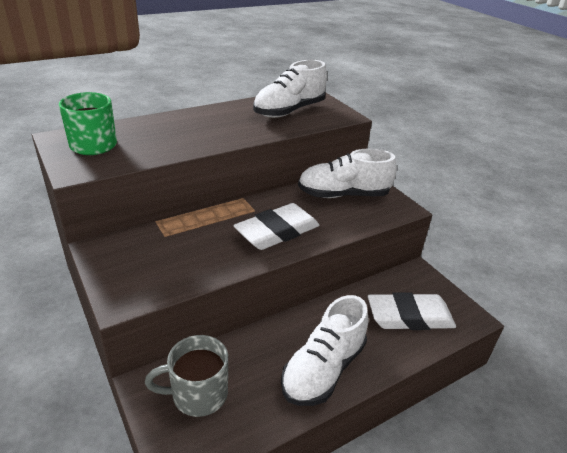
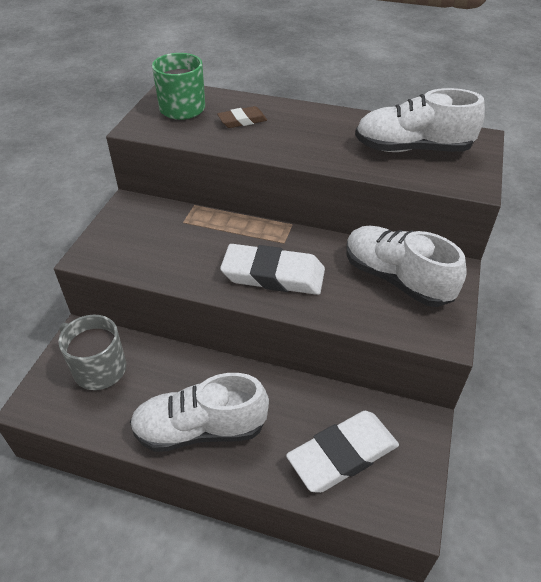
camera: 50 degrees right, 10 degrees up
white eraser [368,292,456,330] -> white eraser turned 75 degrees counterclockwise [286,411,399,493]
none -> brown eraser [217,106,267,128]

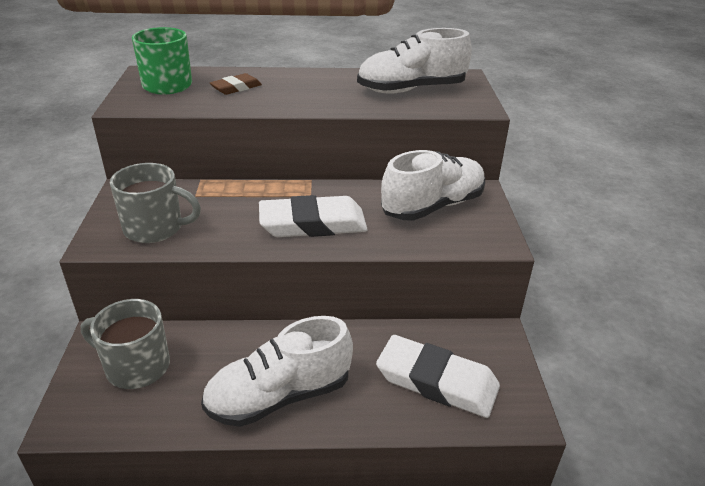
camera: 20 degrees left, 10 degrees down
white eraser [286,411,399,493] -> white eraser turned 75 degrees clockwise [376,335,500,418]
white shoe [346,226,467,307] -> white shoe turned 120 degrees clockwise [381,150,485,221]
none -> grey mug [110,163,201,243]

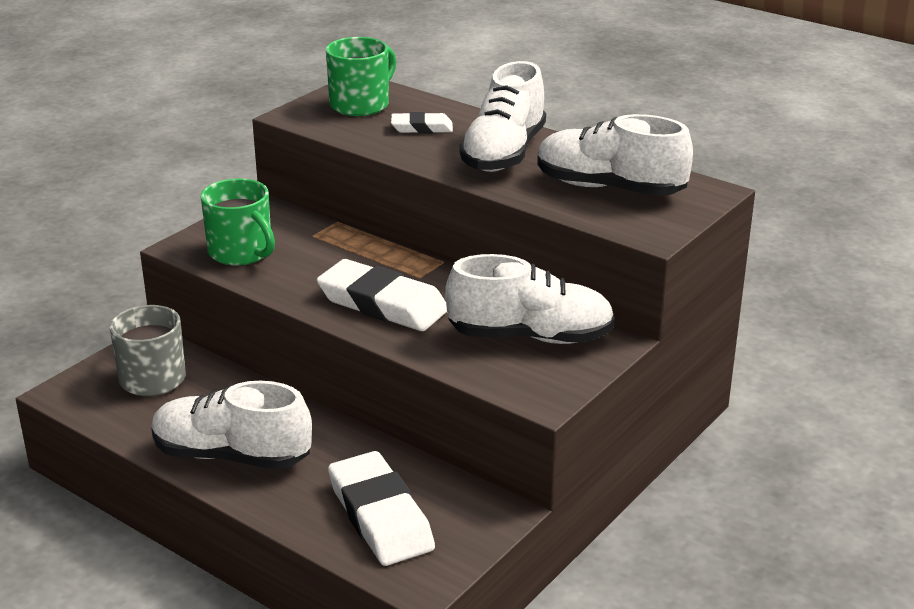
camera: 40 degrees right, 5 degrees down
grey mug [110,163,201,243] -> green mug [201,178,275,266]
brown eraser [210,73,262,95] -> white eraser [391,112,453,133]
none -> white shoe [459,61,546,172]

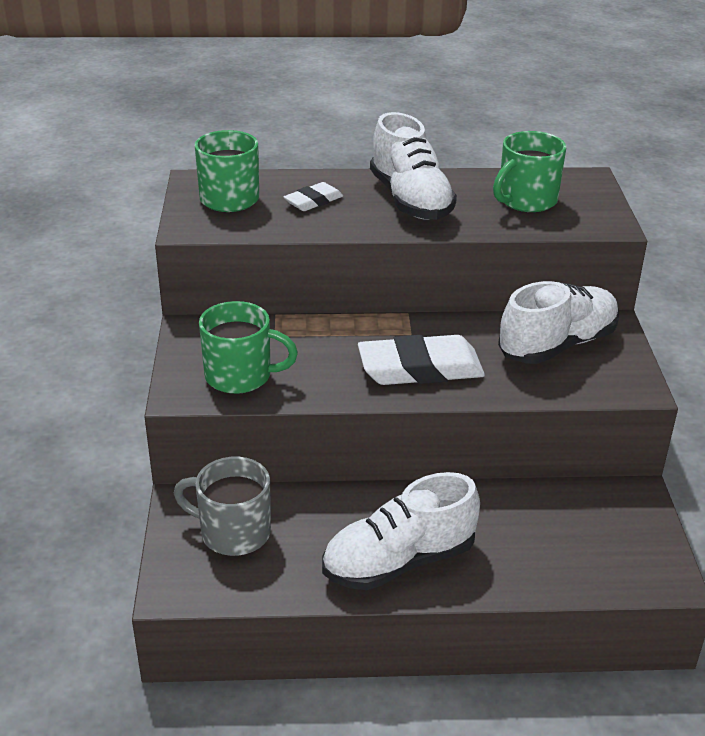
camera: 40 degrees left, 5 degrees up
white eraser [328,451,435,566] -> none
white shoe [537,114,693,196] -> green mug [493,131,567,212]

